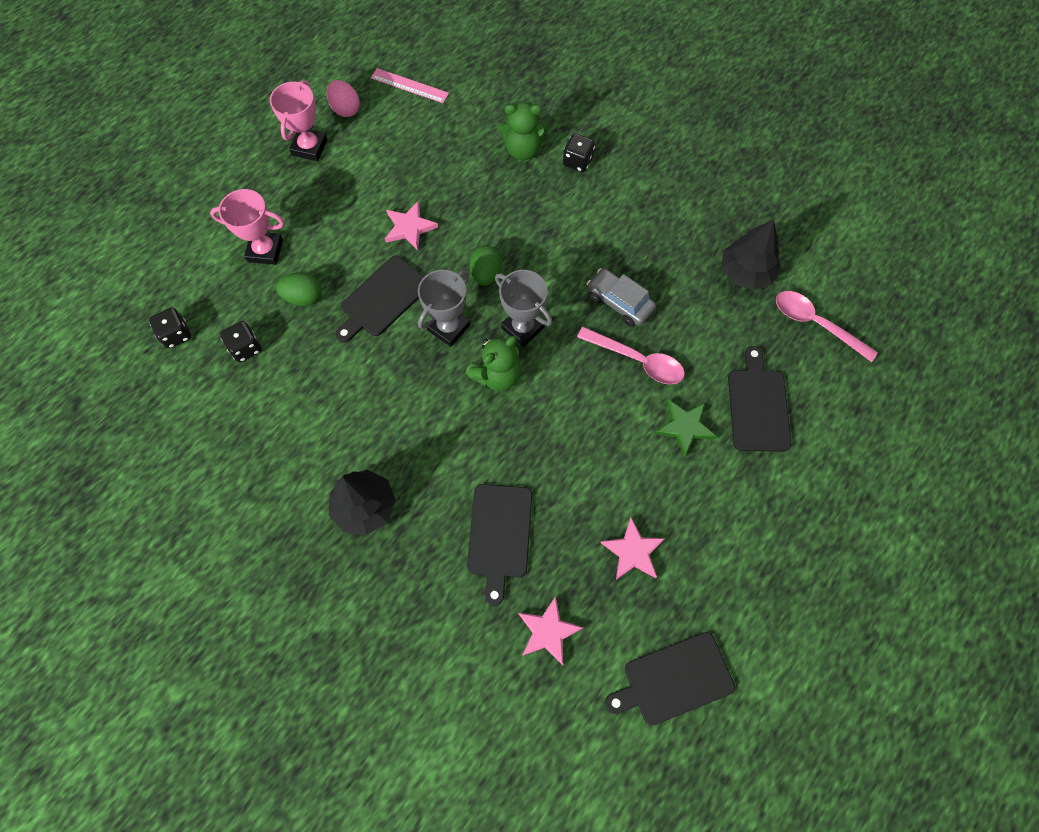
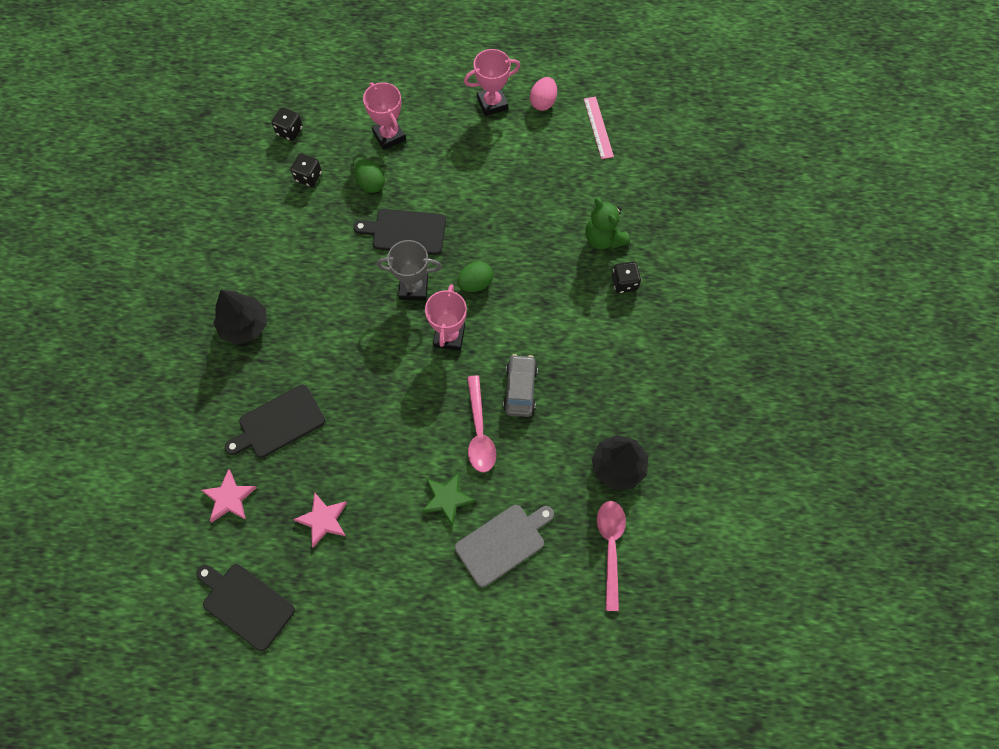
camera: 55 degrees right, 0 degrees up
pink star [385,201,438,251] -> none
green teddy bear [465,336,521,391] -> none
grey trophy [495,270,552,347] -> pink trophy [425,284,467,351]
black cutting board [728,346,792,452] -> grey cutting board [455,505,554,587]

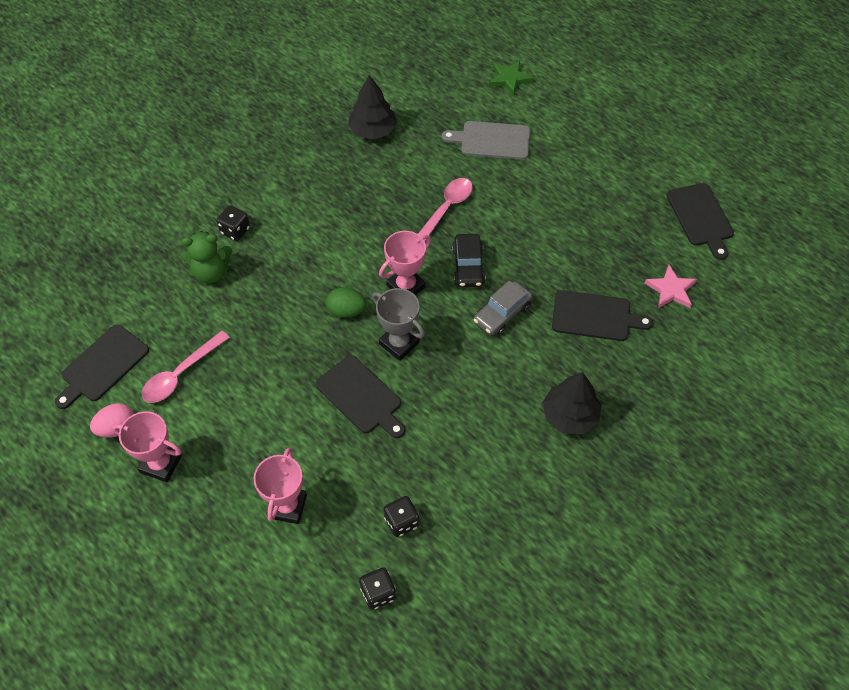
camera: 140 degrees left, 10 degrees down
pink star [293,492,347,548] -> none
green egg [354,159,385,193] -> none
green star [422,473,476,527] -> green star moved to [489,60,533,96]
grey car [503,354,538,417] -> grey car moved to [474,280,533,336]
pink ruler [584,97,614,159] -> black cutting board [55,325,149,409]
green teddy bear [585,198,630,250] -> green teddy bear turned 75 degrees clockwise [181,231,232,283]
pink spoon [597,501,626,611] -> pink spoon moved to [142,331,230,403]
none -> black car [452,234,486,288]

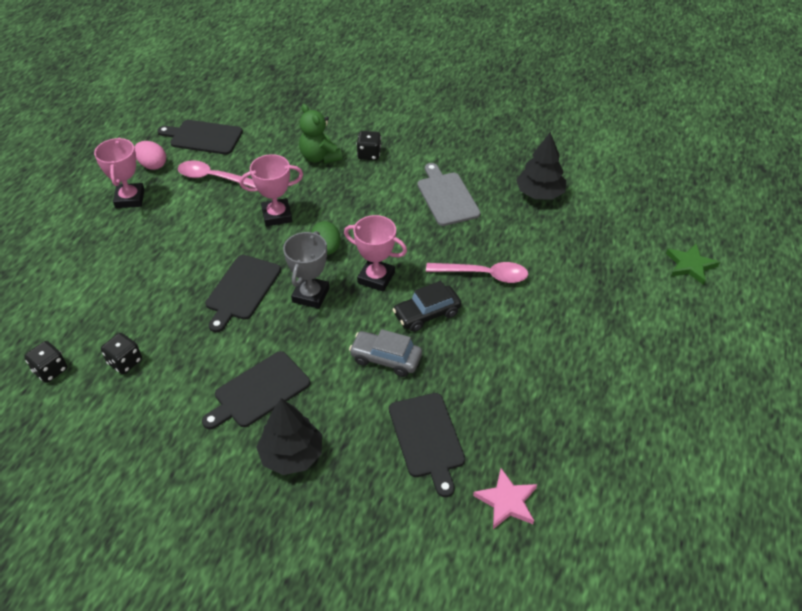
camera: 65 degrees right, 10 degrees down
pink trophy [254,448,307,524] -> pink trophy moved to [239,154,303,226]
grey cutting board [442,121,530,160] -> grey cutting board moved to [417,163,481,226]
black cutting board [666,183,734,260] -> black cutting board moved to [202,351,310,429]

